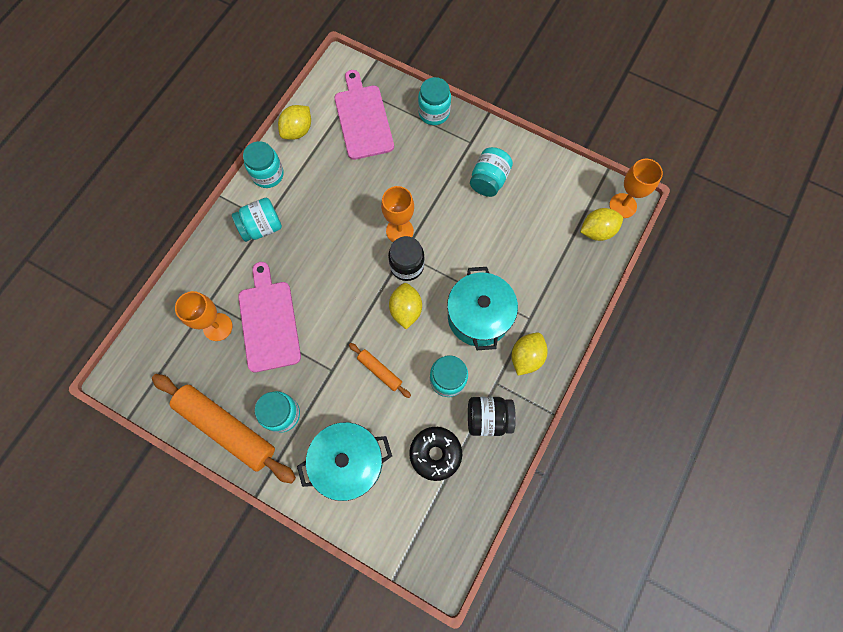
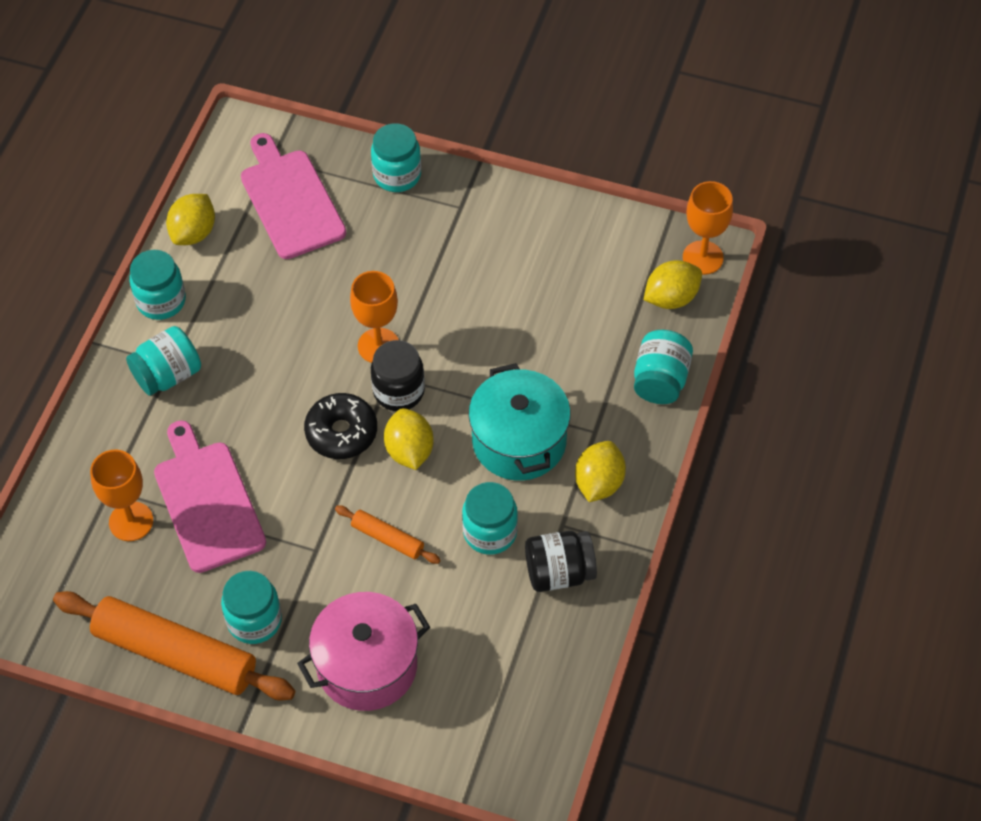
camera: 10 degrees left, 15 degrees down
turquoise pot [297,422,392,501] -> pink pot [297,592,430,711]
black donut [409,427,462,481] -> black donut moved to [304,393,377,459]
turquoise jar [470,147,513,197] -> turquoise jar moved to [634,330,693,404]

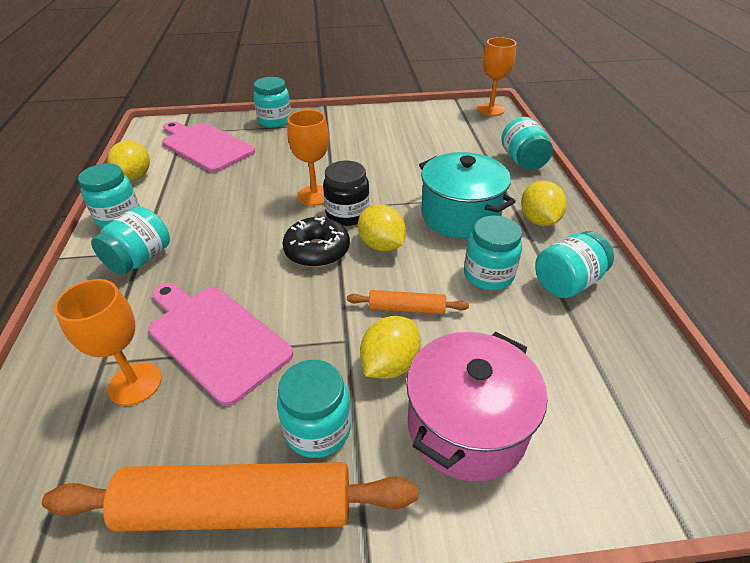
camera: 25 degrees left, 15 degrees down
black jar [525,531,597,592] -> turquoise jar [535,231,614,298]
yellow lemon [644,260,702,309] -> yellow lemon moved to [360,316,421,379]

